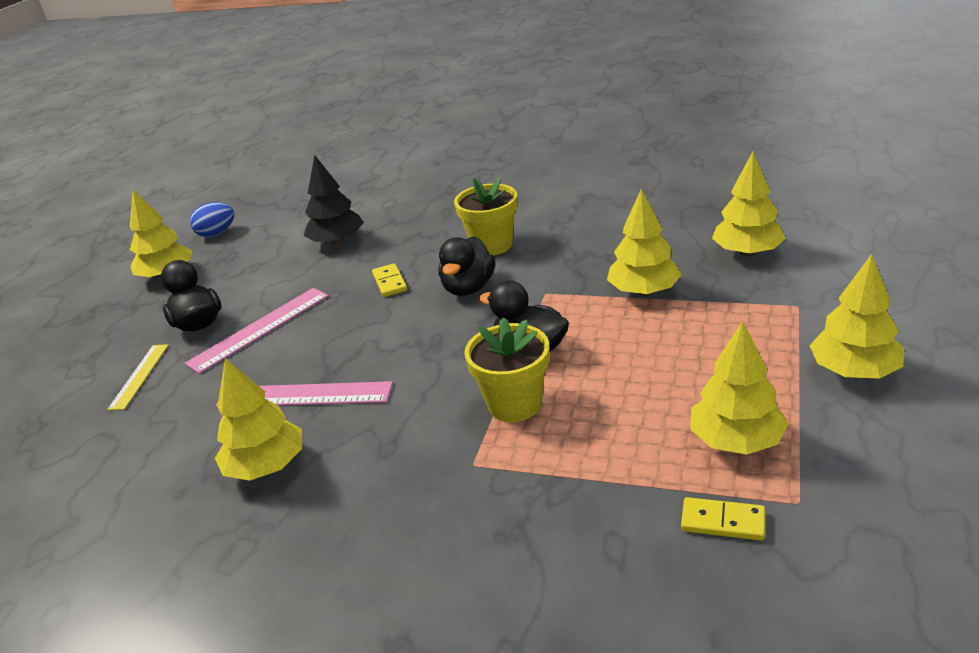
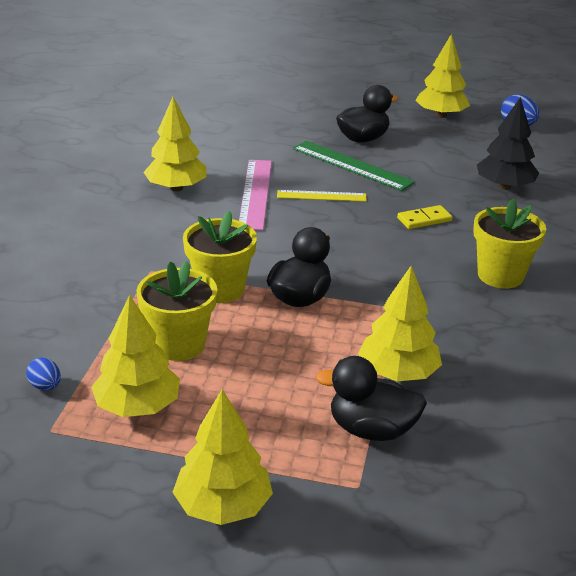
camera: 80 degrees right, 0 degrees up
yellow ruler [107,344,169,410] -> yellow ruler moved to [277,190,367,202]
pink ruler [185,288,329,374] -> green ruler [293,141,415,191]
black duck [439,236,495,296] -> black duck moved to [315,356,427,441]
yellow domino [681,497,765,541] -> blue egg [26,358,61,390]
yellow tree [712,152,786,256] -> none
none -> yellow flower pot [136,261,217,361]

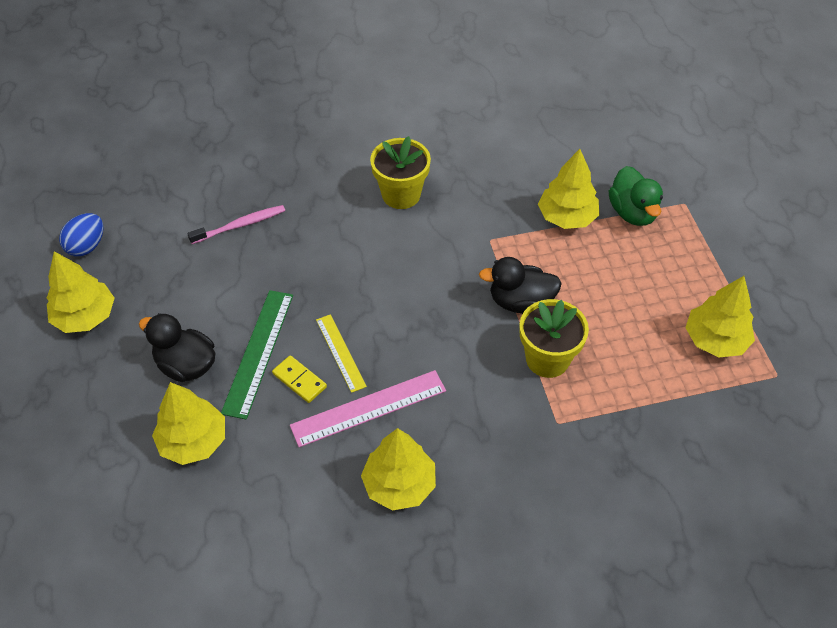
camera: 115 degrees left, 20 degrees up
blue egg [26,358,61,390] -> none
yellow flower pot [136,261,217,361] -> none
yellow tree [172,390,273,525] -> yellow tree moved to [152,382,225,465]
black duck [315,356,427,441] -> green duck [609,166,663,226]
yellow domino [397,205,452,229] -> yellow domino moved to [272,355,327,403]
black tree [477,97,539,190] -> pink toothbrush [187,205,285,244]

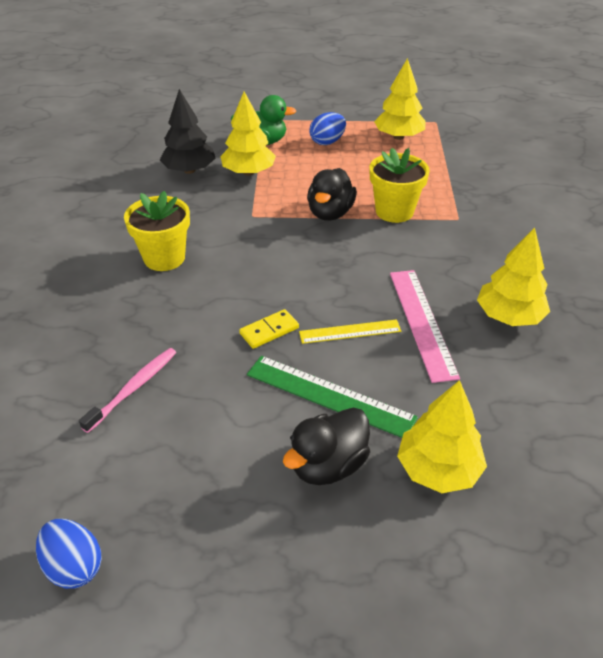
camera: 75 degrees left, 10 degrees down
yellow tree [47,251,114,333] -> none
pink toothbrush [187,205,285,244] -> pink toothbrush turned 45 degrees clockwise [79,348,176,433]
yellow domino [272,355,327,403] -> yellow domino moved to [239,309,299,349]
none -> black tree [160,89,215,174]
none -> blue egg [309,112,346,145]

